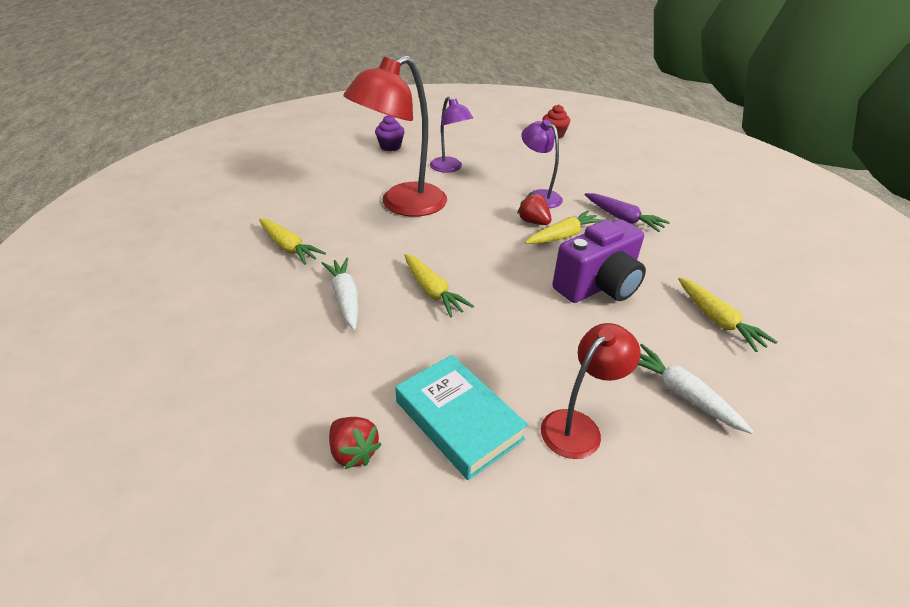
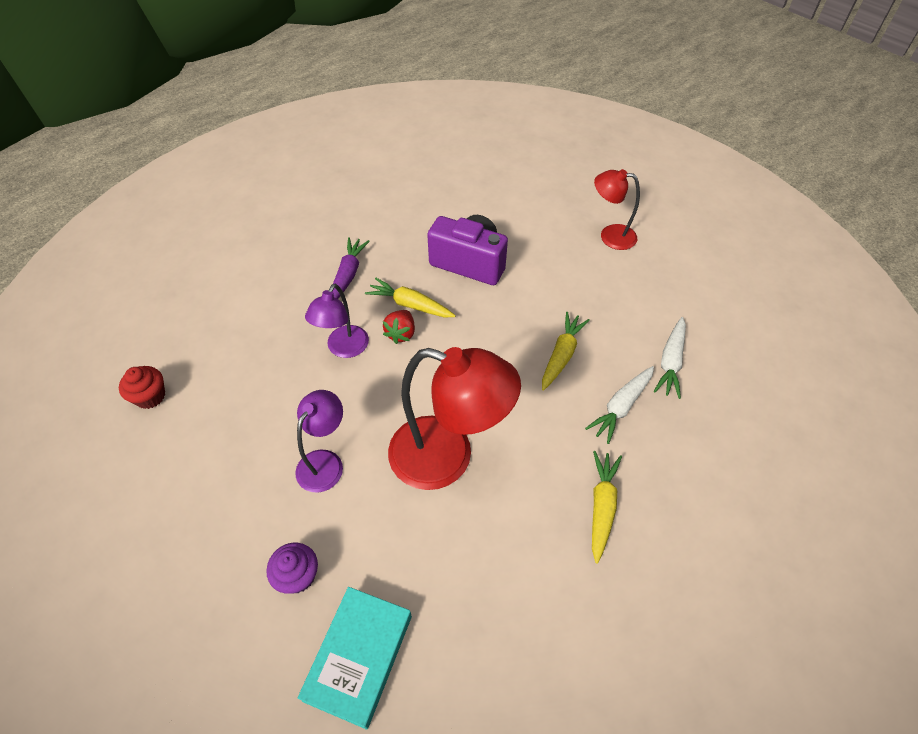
camera: 120 degrees left, 15 degrees up
red strawberry [329,417,382,469] -> none
turquoise book [395,355,528,480] -> turquoise book moved to [298,587,412,730]
white carrot [638,344,754,434] -> white carrot moved to [654,317,686,399]
yellow carrot [678,277,777,352] -> none

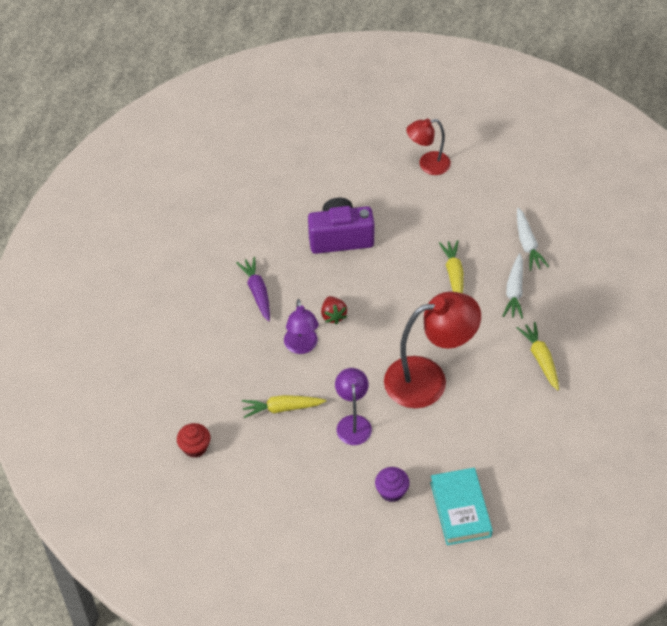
camera: 30 degrees left, 0 degrees up
yellow carrot [365,278,456,317] -> yellow carrot moved to [242,395,326,418]

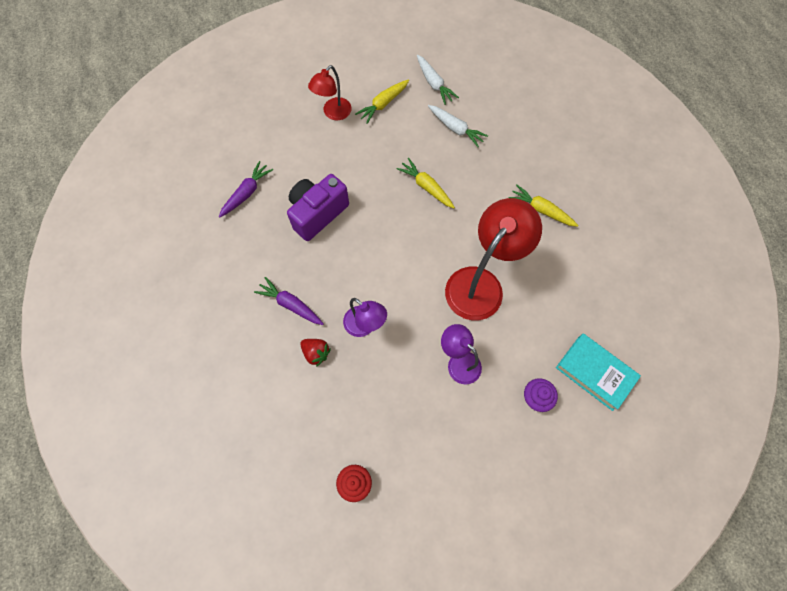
camera: 40 degrees left, 15 degrees up
yellow carrot [242,395,326,418] -> yellow carrot moved to [355,79,409,124]
red strawberry [321,296,347,325] -> red strawberry moved to [300,339,331,367]
white carrot [503,253,523,319] -> white carrot moved to [417,55,459,105]
none -> purple carrot [219,161,273,218]

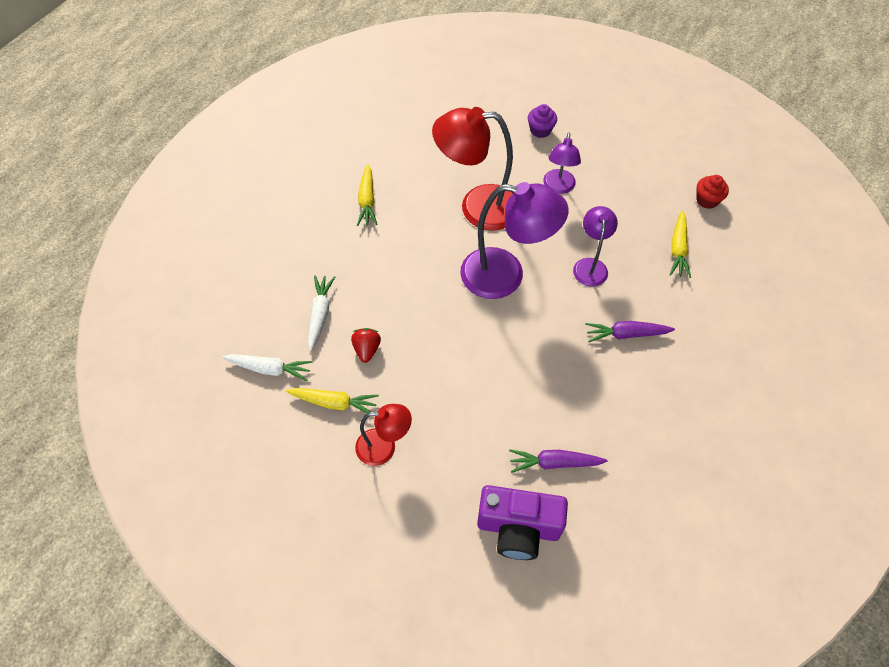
camera: 125 degrees left, 10 degrees down
purple carrot [254,277,324,325] -> purple carrot turned 90 degrees clockwise [585,321,675,342]
purple camera [287,174,349,241] -> purple camera moved to [477,485,568,560]
red strawberry [300,339,331,367] -> red strawberry moved to [351,328,381,363]
yellow carrot [396,158,455,208] -> yellow carrot moved to [669,211,691,278]
white carrot [417,55,459,105] -> white carrot turned 75 degrees clockwise [222,354,312,381]
turquoise book [556,333,641,411] -> none
none -> purple lamp [460,182,568,299]

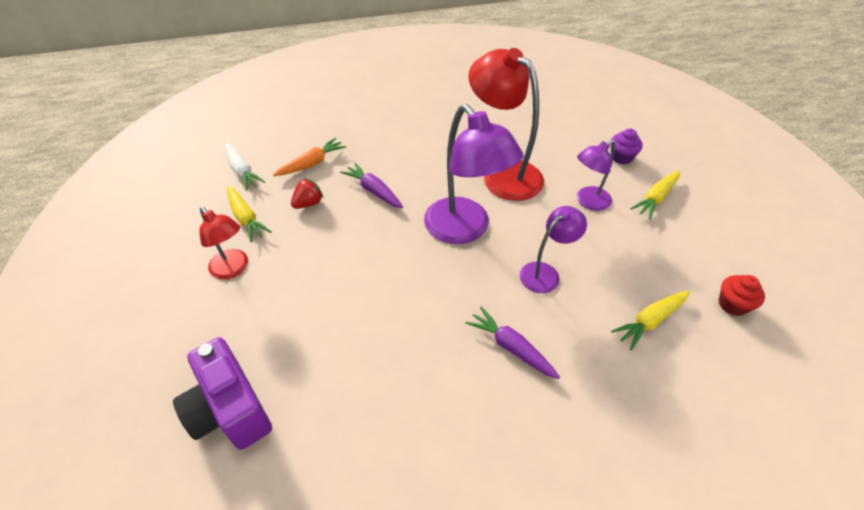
camera: 45 degrees right, 10 degrees down
white carrot [308,275,335,351] -> orange carrot [273,138,346,176]
yellow carrot [357,164,378,226] -> yellow carrot moved to [630,171,680,219]
purple carrot [509,449,607,473] -> purple carrot moved to [340,162,403,208]

